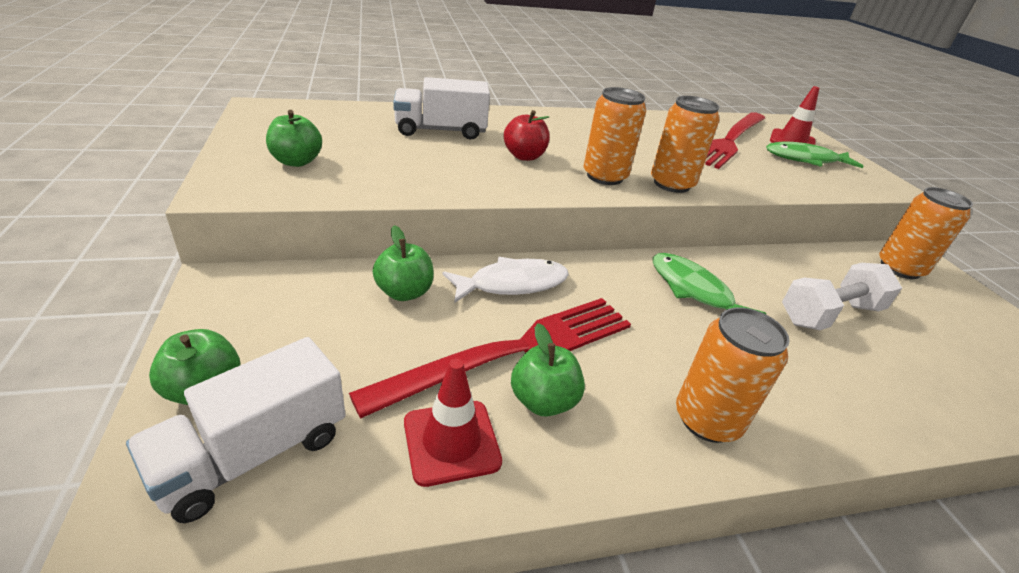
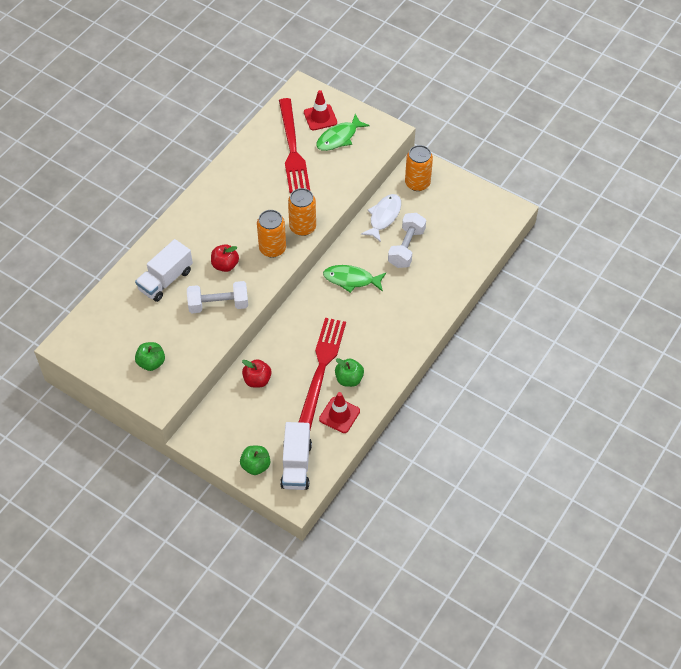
camera: 40 degrees left, 20 degrees up
green apple [373,225,434,301] -> red apple [242,359,272,388]
white fish [443,257,569,303] -> white fish moved to [361,194,401,242]
orange can [676,307,790,443] -> none
none -> white dumbbell [187,281,248,313]

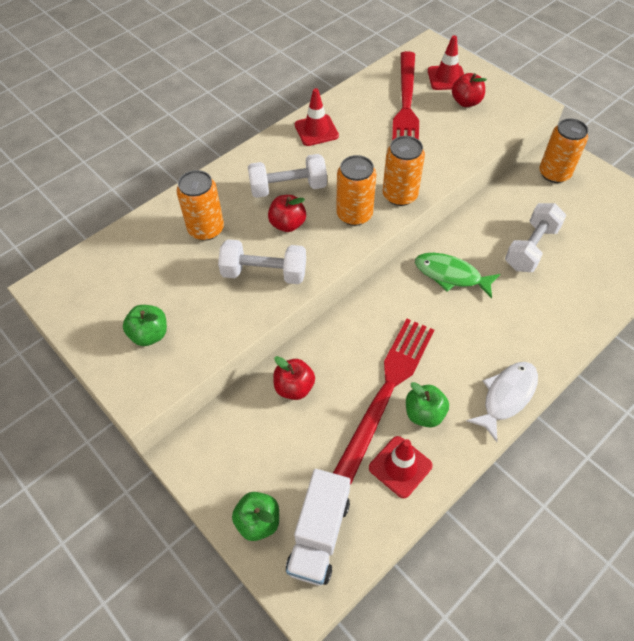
camera: 15 degrees right, 0 degrees up
white truck [135,239,193,302] -> orange can [177,170,224,241]
green fish [316,114,370,151] -> red apple [452,73,487,107]
white fish [361,194,401,242] -> white fish moved to [466,362,538,442]
none -> white dumbbell [248,154,327,198]
none -> red traffic cone [295,88,339,146]

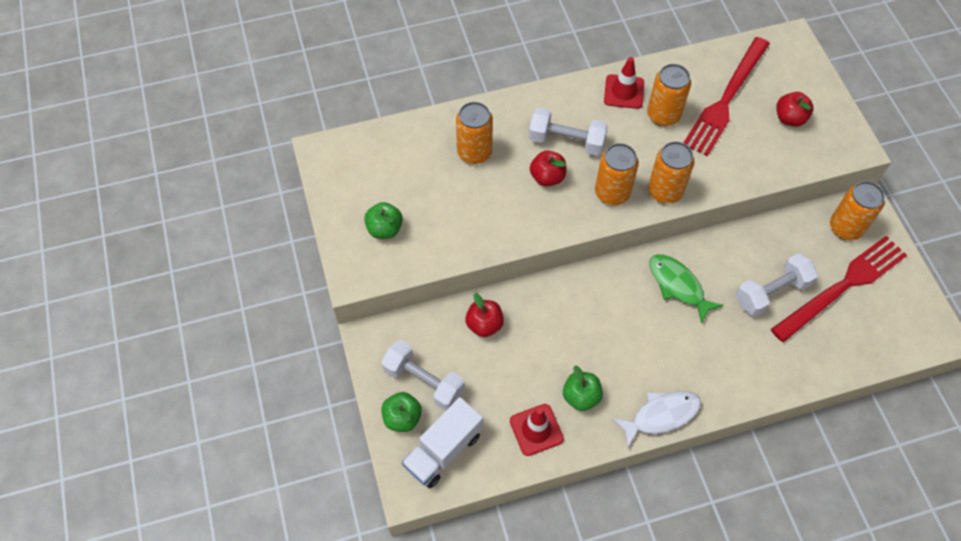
camera: 25 degrees right, 5 degrees up
white dumbbell [218,239,306,284] -> white dumbbell moved to [381,340,465,411]
red fork [333,319,434,484] -> red fork moved to [771,236,907,343]
red traffic cone [428,35,464,90] -> none
none -> orange can [647,64,691,126]

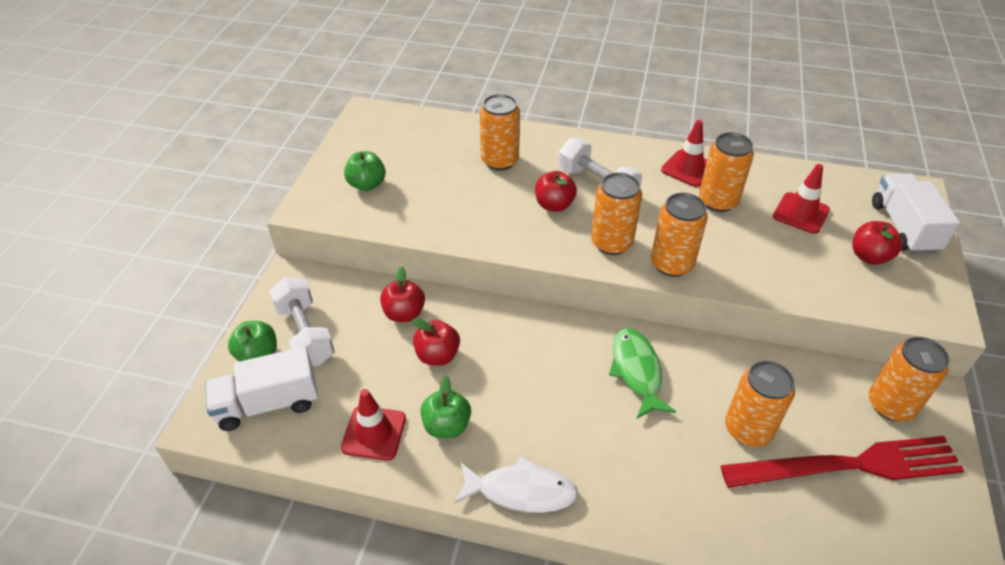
camera: 30 degrees right, 15 degrees down
red fork [683,37,770,156] -> red traffic cone [773,164,830,234]
white dumbbell [736,253,818,317] -> orange can [725,361,795,447]
none -> red apple [412,318,460,365]
none -> white truck [872,174,960,254]

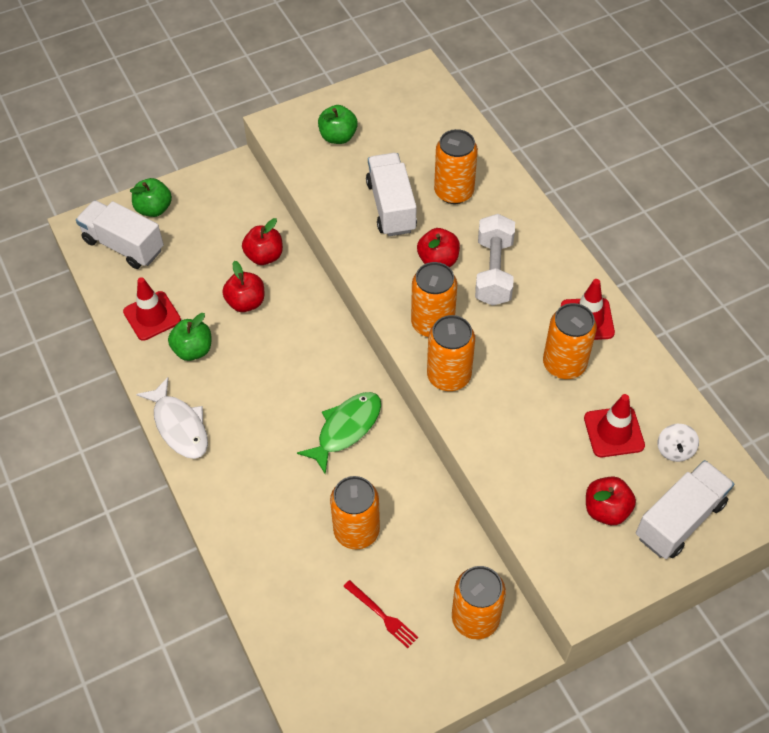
camera: 50 degrees right, 10 degrees up
white dumbbell [269,277,335,366] -> none
red fork [721,436,964,488] -> red fork [343,580,418,648], size x0.40
none -> white truck [366,153,417,236]
none -> white spinning top [657,424,699,462]

